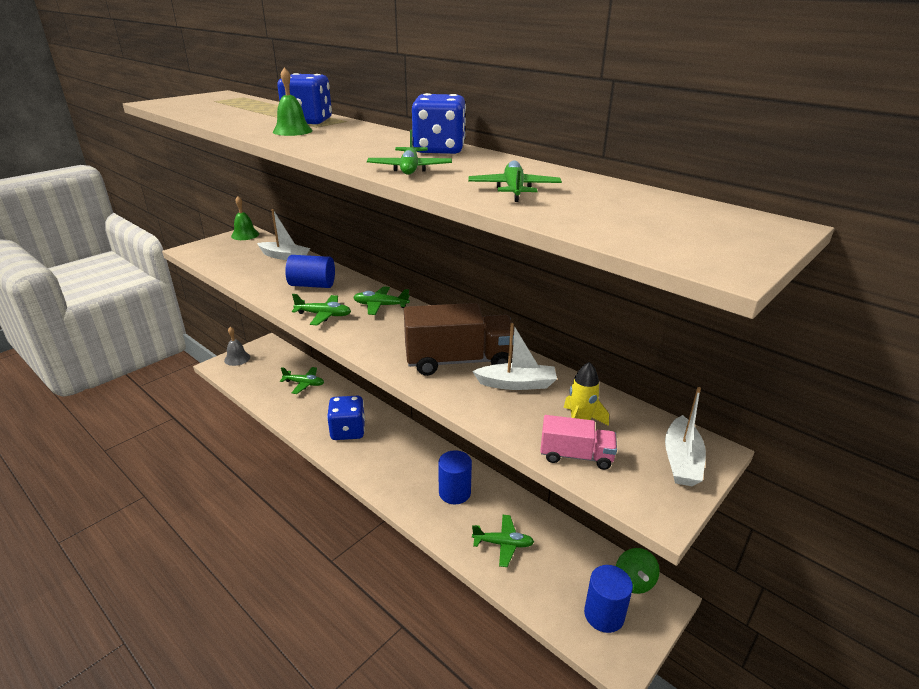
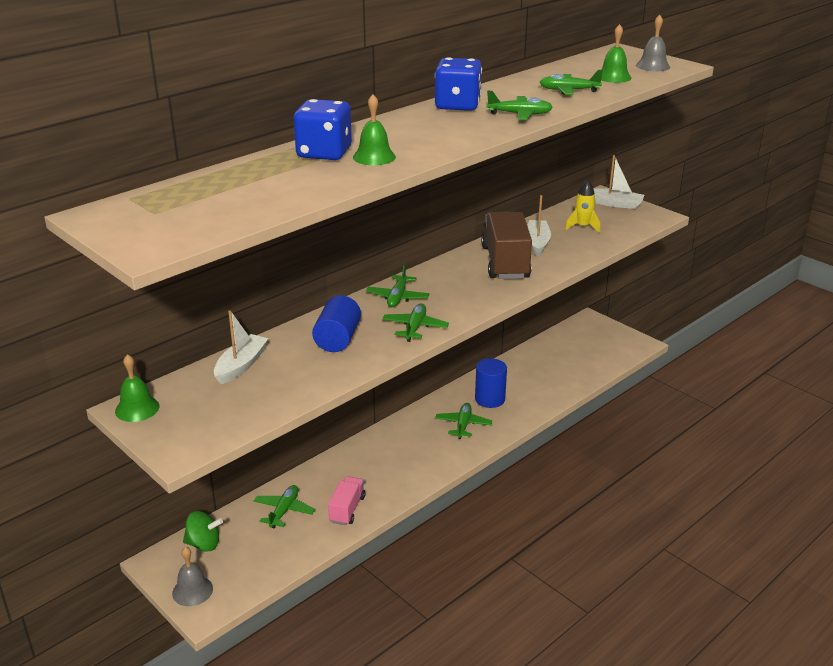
camera: 85 degrees left, 0 degrees up
blue dice [327,396,365,440] -> none
green plane [472,515,534,567] -> green plane moved to [435,403,492,439]
pink truck [540,415,617,470] -> pink truck moved to [328,476,365,525]
blue cylinder [584,565,633,633] -> none
green spinning top [616,548,660,594] -> green spinning top moved to [183,511,223,552]
none -> green bell [601,24,631,83]
none -> grey bell [636,15,670,71]

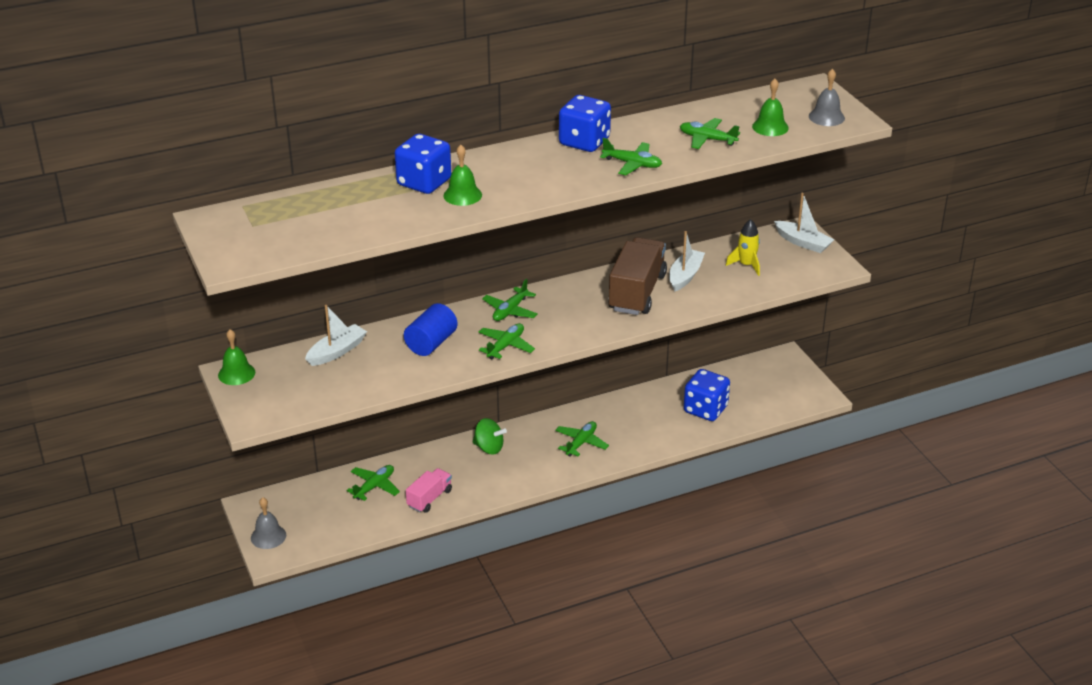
camera: 20 degrees right, 5 degrees up
green spinning top [183,511,223,552] -> green spinning top moved to [472,418,507,455]
blue cylinder [475,358,507,408] -> none
none -> blue dice [684,369,730,421]

